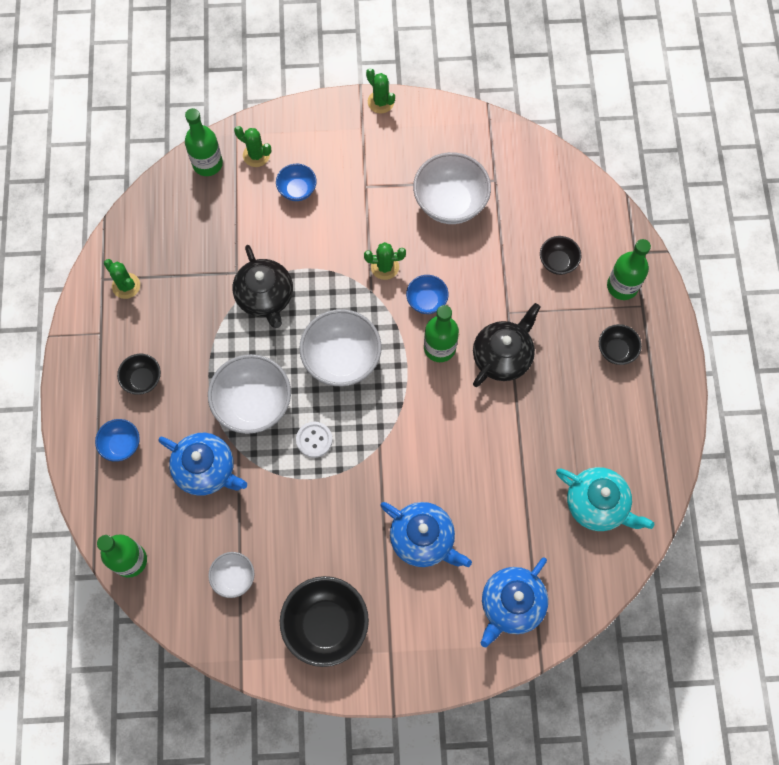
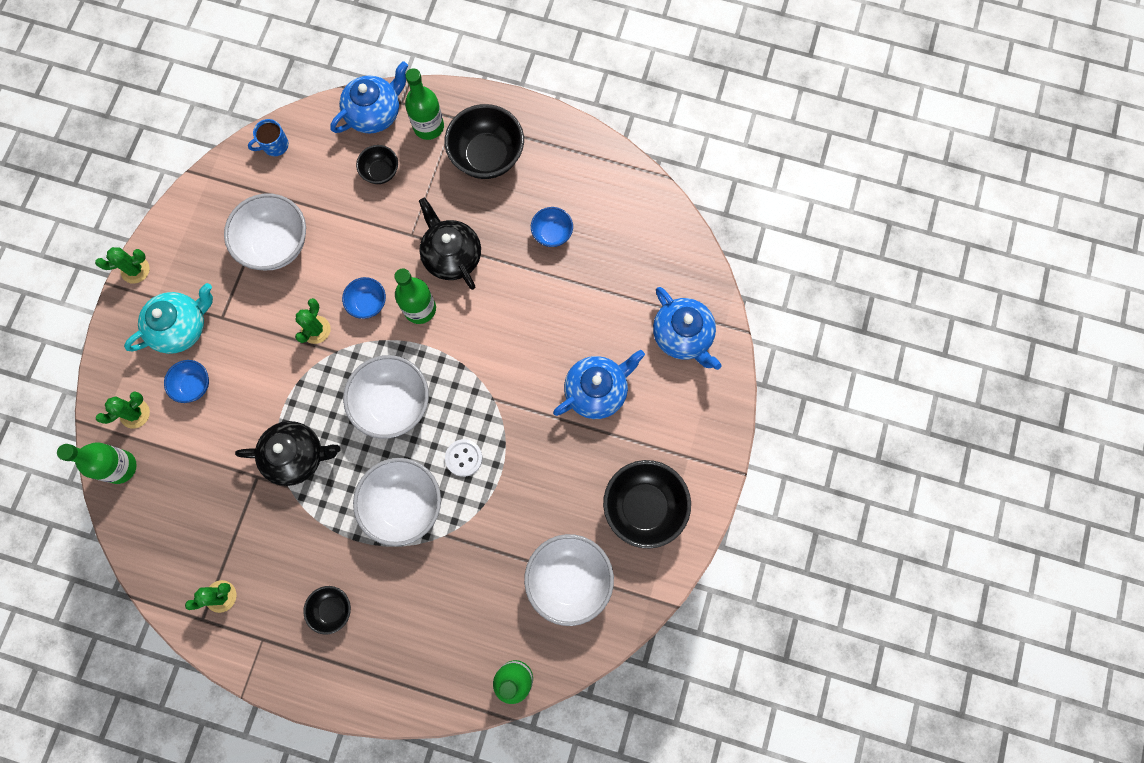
camera: 70 degrees left, 5 degrees up
blue bowl [95,419,140,462] -> blue bowl moved to [531,207,573,247]
blue teapot [158,433,247,496] -> blue teapot moved to [330,61,408,134]
white bowl [208,552,254,598] -> white bowl [524,534,614,626], size x1.88
turquoise teapot [556,467,654,531] -> turquoise teapot moved to [124,283,213,354]
black bowl [599,324,642,365] -> black bowl [444,104,524,179], size x1.88
none -> blue mug [248,119,289,156]

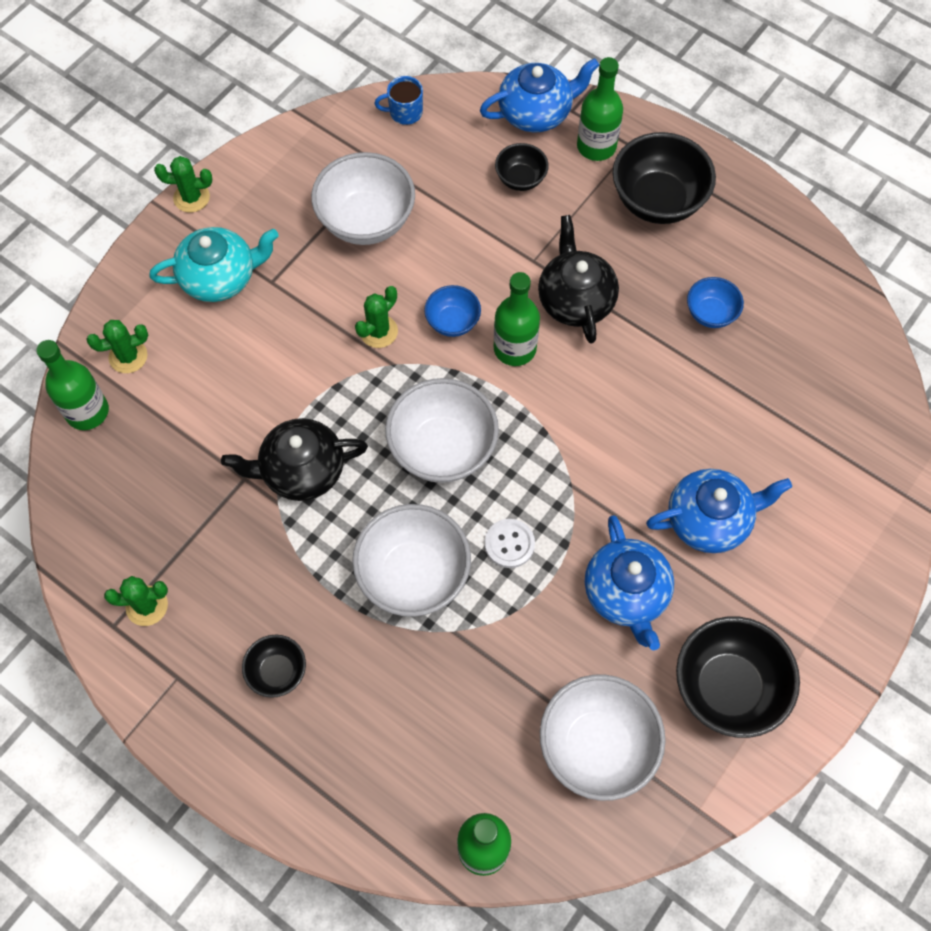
camera: 20 degrees right, 10 degrees down
blue bowl [164,360,209,403] -> none
black teapot [235,421,341,486] -> black teapot turned 150 degrees clockwise [221,418,368,501]
blue teapot [653,287,722,370] -> blue teapot moved to [585,515,674,651]

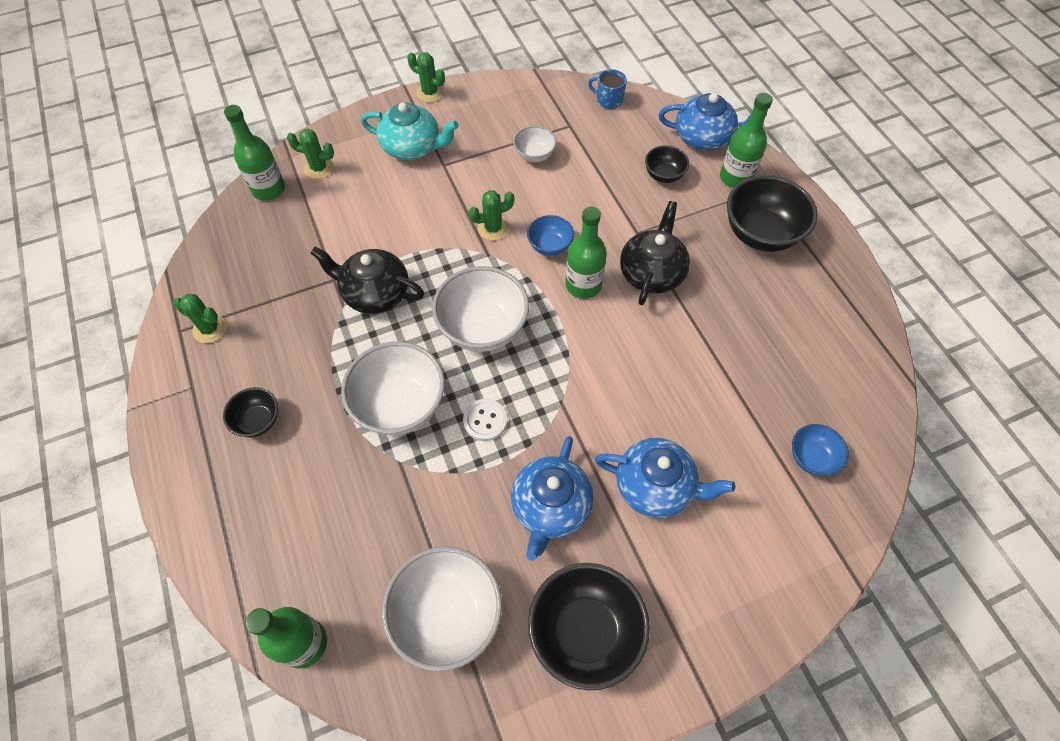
camera: 30 degrees right, 5 degrees down
white bowl [311,152,415,245] -> white bowl [513,126,557,162], size x0.53
blue bowl [687,277,744,328] -> blue bowl moved to [792,424,849,476]

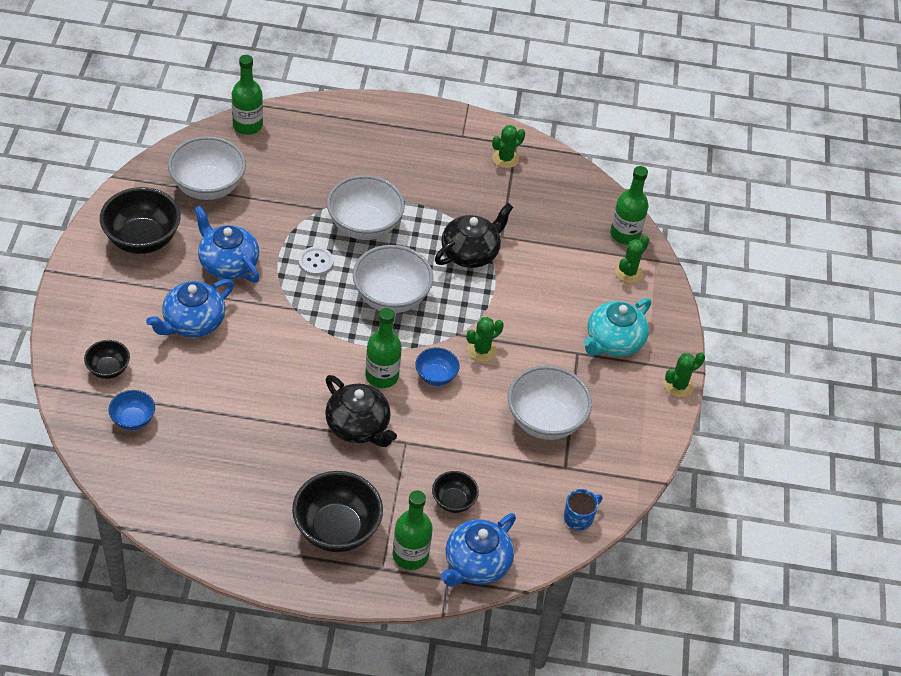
camera: 115 degrees right, 10 degrees down
black bowl [223,387,278,437] -> black bowl moved to [84,340,130,379]
green cactus [469,190,514,241] -> green cactus turned 45 degrees clockwise [467,317,504,362]
white bowl [513,126,557,162] -> white bowl [508,365,592,440], size x1.88

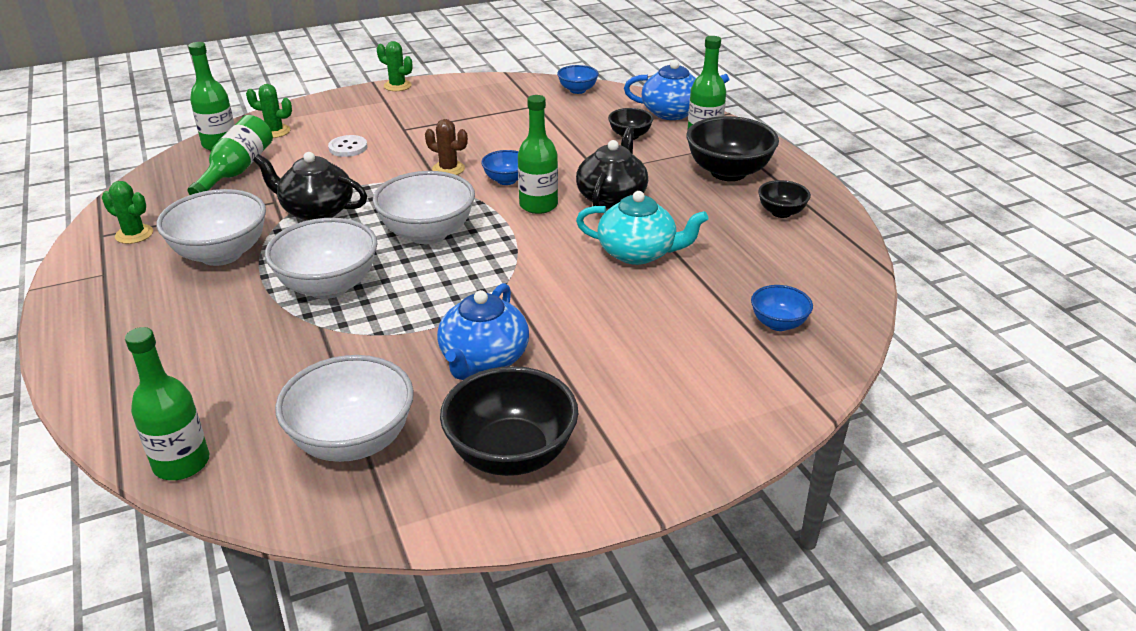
camera: 115 degrees left, 15 degrees down
black bowl [84,340,130,379] -> black bowl moved to [758,180,811,218]
blue teapot [146,279,234,337] -> none
white button [298,247,333,276] -> white button moved to [328,135,367,157]
green cactus [467,317,504,362] -> brown cactus [425,119,468,175]
white bowl [508,365,592,440] -> white bowl moved to [156,189,266,266]
blue mug [564,489,603,530] -> blue bowl [557,65,599,94]
turquoise teapot [583,298,651,357] -> turquoise teapot moved to [576,191,708,265]
none -> green bottle [188,115,273,195]

